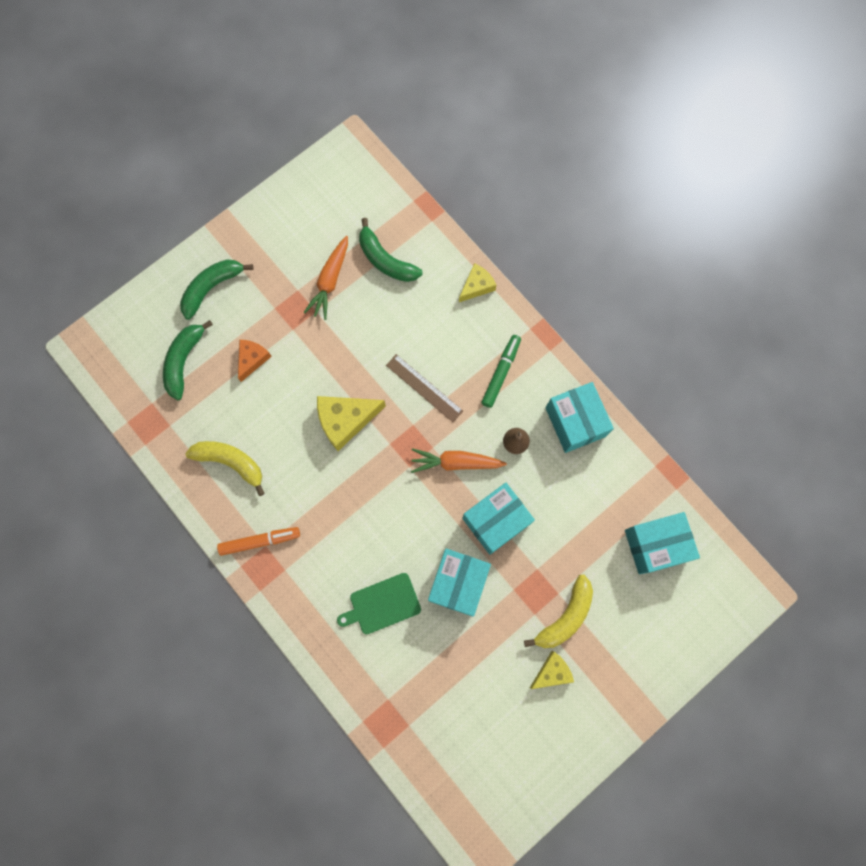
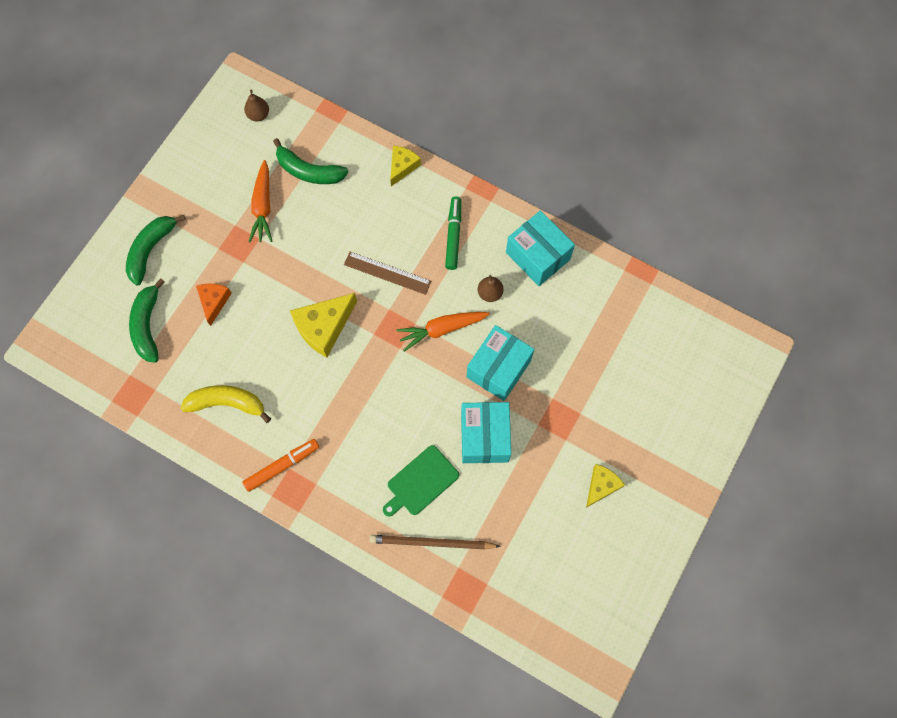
camera: 20 degrees left, 5 degrees down
yellow banana [524,575,593,648] -> none
turquoise box [625,512,700,574] -> none
none -> brown pear [244,90,269,121]
none -> brown pencil [369,535,501,550]

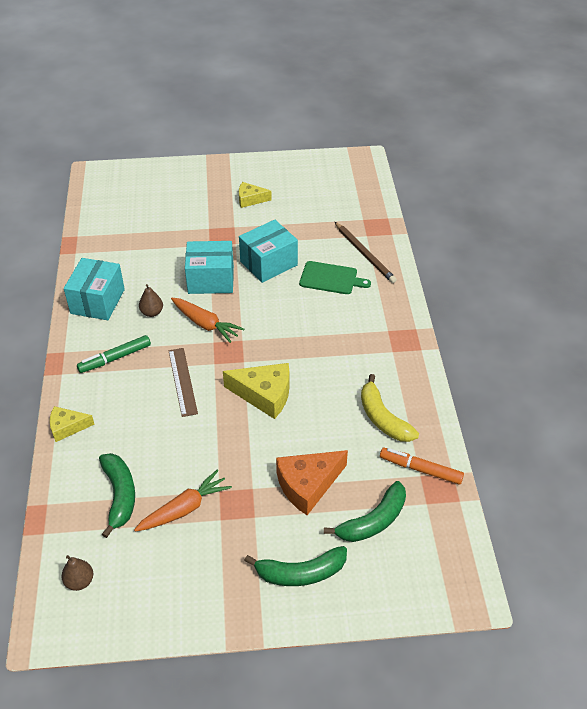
camera: 125 degrees left, 25 degrees down
orange cheese [196,284,232,326] -> orange cheese [276,450,348,515], size x1.65
orange marker [242,439,319,492] -> orange marker moved to [380,448,464,485]

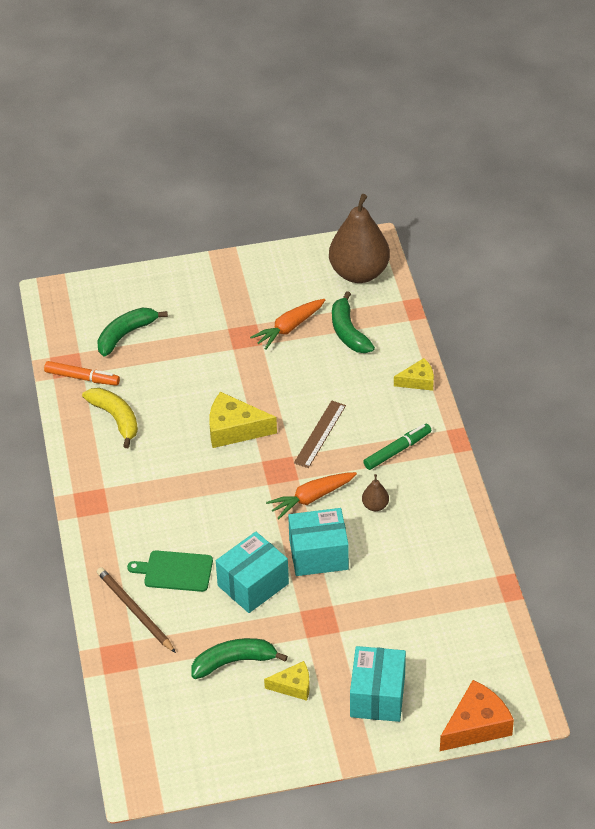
camera: 175 degrees right, 0 degrees up
brown pear [62,555,93,591] -> brown pear [329,194,390,283], size x2.48
turquoise box [64,258,125,320] -> turquoise box moved to [350,646,406,722]
brown ruler [169,348,198,417] -> brown ruler turned 45 degrees clockwise [294,401,346,468]
orange carrot [171,298,244,343] -> orange carrot turned 60 degrees counterclockwise [266,472,357,520]
green banana [244,546,347,586] -> green banana moved to [192,638,288,679]
orange cheese [276,450,348,515] -> orange cheese moved to [440,680,514,751]

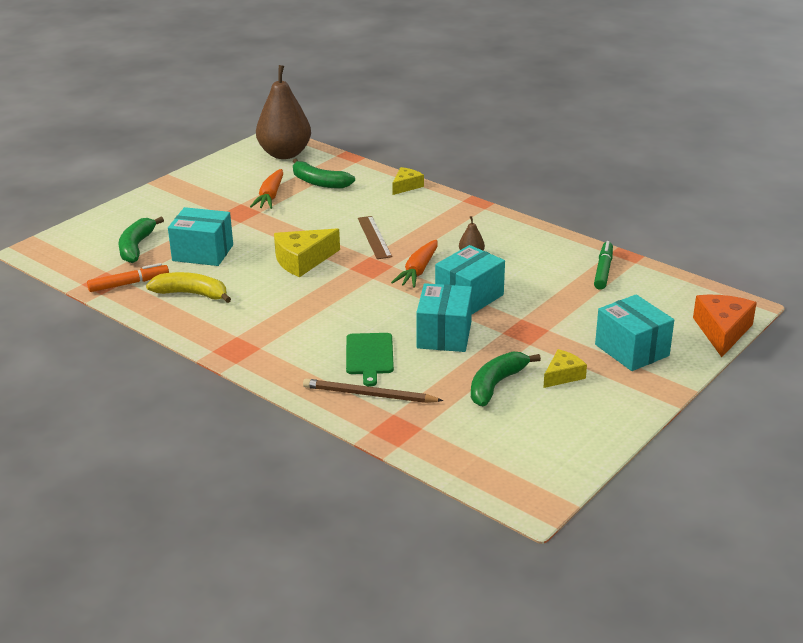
camera: 40 degrees left, 15 degrees down
green cutting board [127,550,213,592] -> green cutting board turned 60 degrees counterclockwise [346,333,394,387]
green marker [363,424,431,470] -> green marker moved to [594,241,613,290]
none -> turquoise box [168,207,233,266]

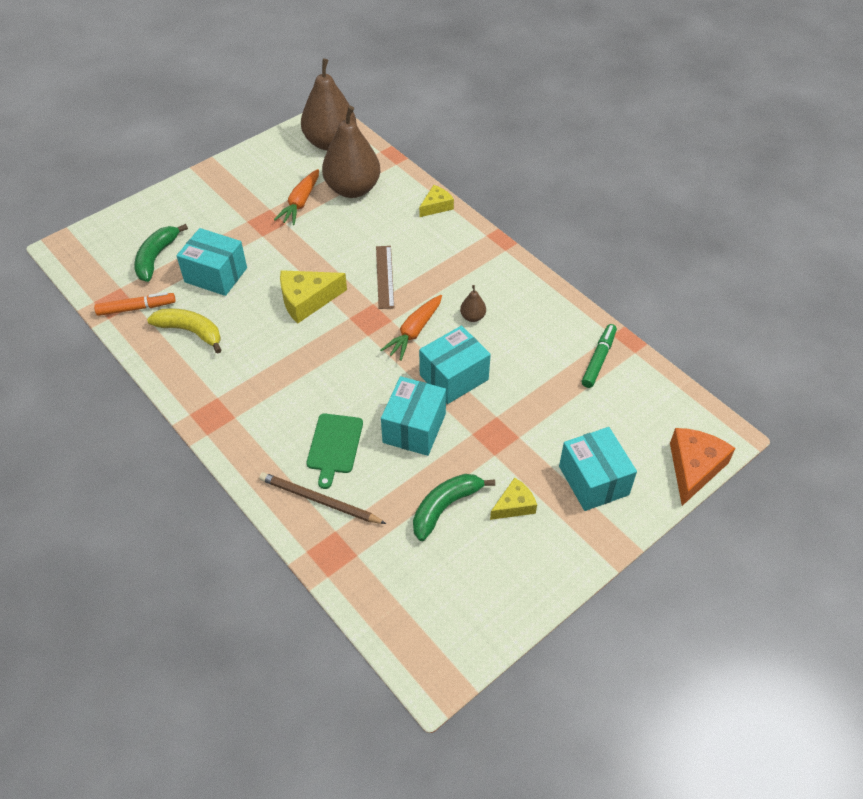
camera: 10 degrees right, 20 degrees up
green banana [293,159,355,189] -> brown pear [322,106,380,198]

